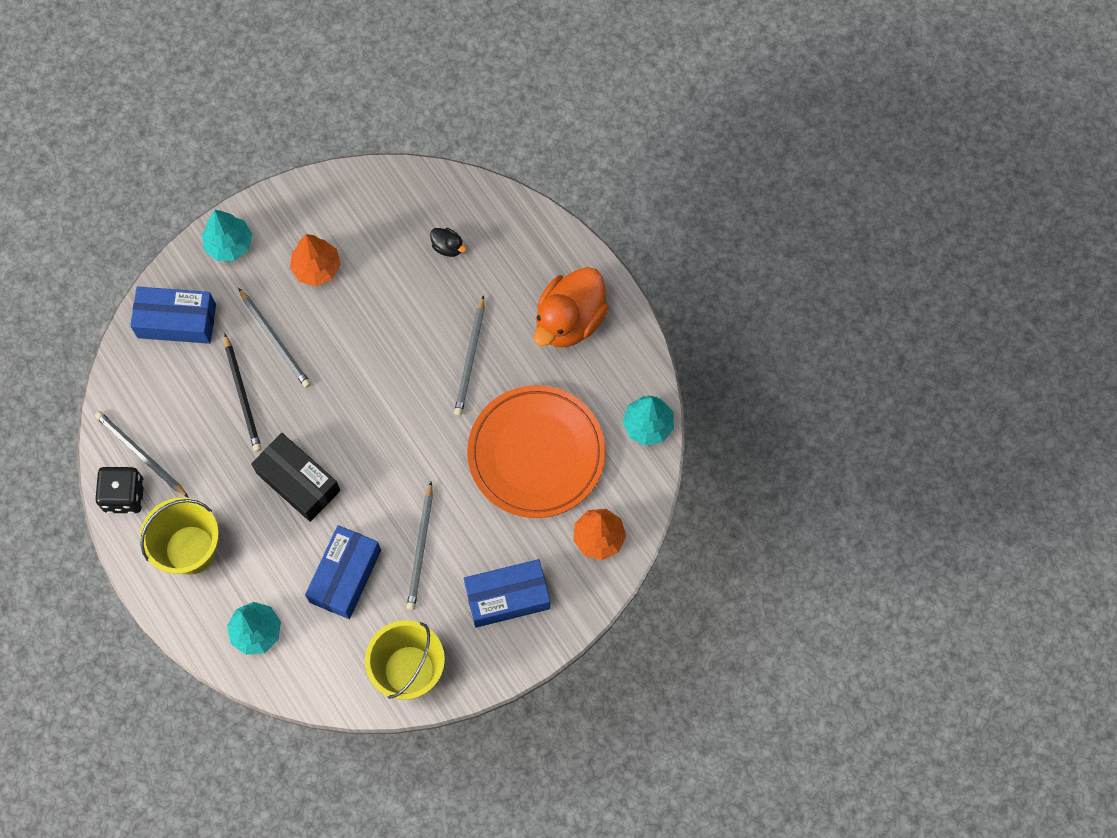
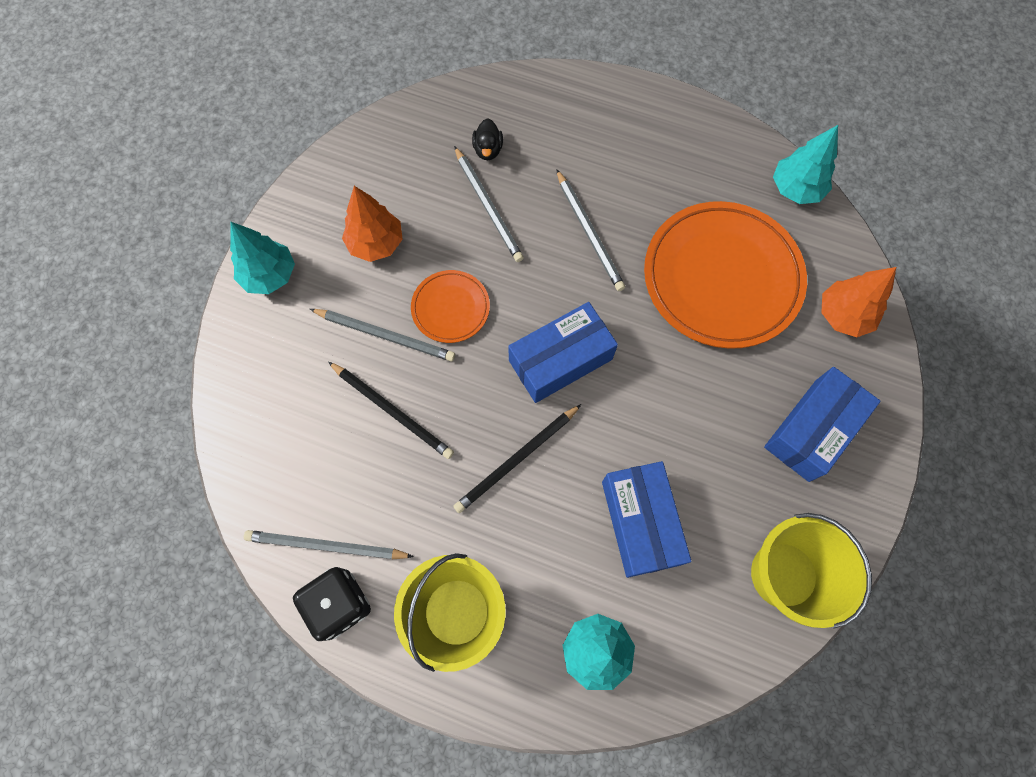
camera: 35 degrees left, 0 degrees up
blue box [130,287,216,344] -> blue box moved to [508,302,618,403]
black box [251,433,340,522] -> black pencil [453,404,581,513]
grey pencil [407,482,433,610] -> grey pencil moved to [454,146,524,262]
black duck [430,228,466,257] -> black duck turned 90 degrees clockwise [472,118,503,160]
orange duck [534,267,608,347] -> none
none -> orange plate [411,270,490,343]

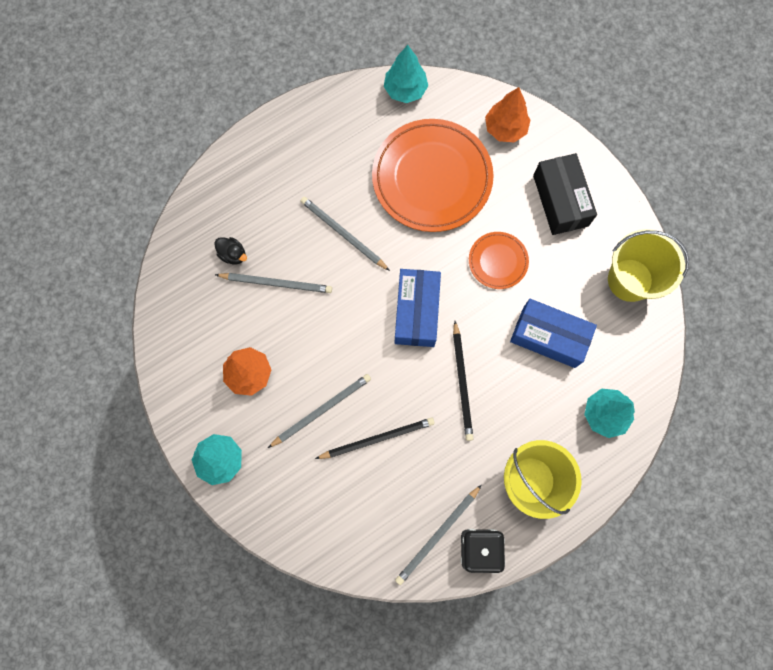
camera: 55 degrees left, 5 degrees up
orange plate [411,270,490,343] -> orange plate moved to [469,232,529,289]
grey pencil [556,169,625,291] -> grey pencil turned 150 degrees counterclockwise [300,197,390,271]
blue box [764,367,881,482] -> black box [533,153,597,235]

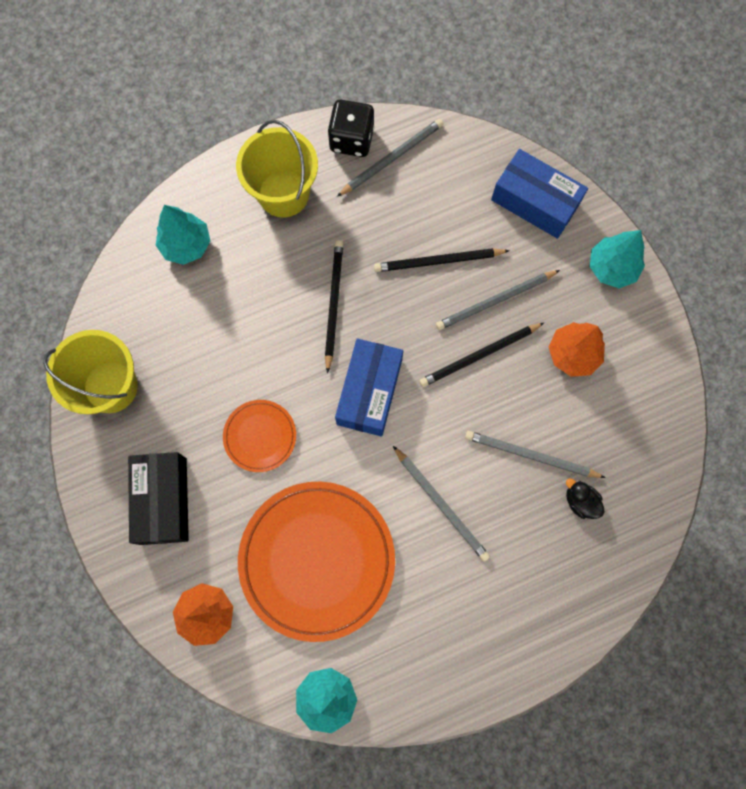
camera: 170 degrees left, 0 degrees up
blue box [510,299,597,368] -> blue box moved to [491,149,588,239]
none -> black pencil [419,323,544,387]

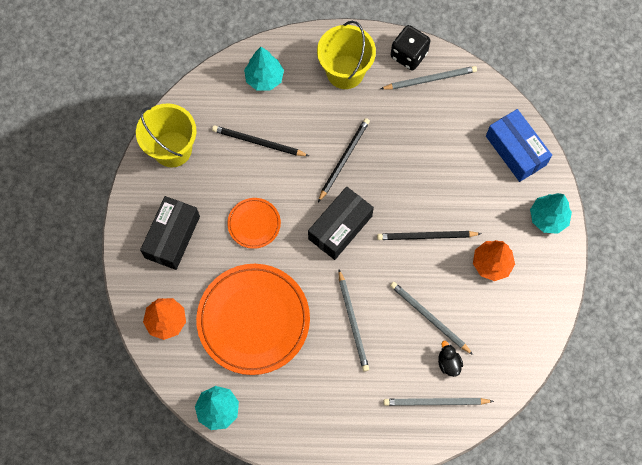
camera: 25 degrees right, 5 degrees down
blue box [335,338,403,436] -> black box [308,186,374,260]
black pencil [374,248,510,272] -> black pencil moved to [212,125,309,156]
grey pencil [436,270,560,330] -> grey pencil moved to [384,398,494,406]

